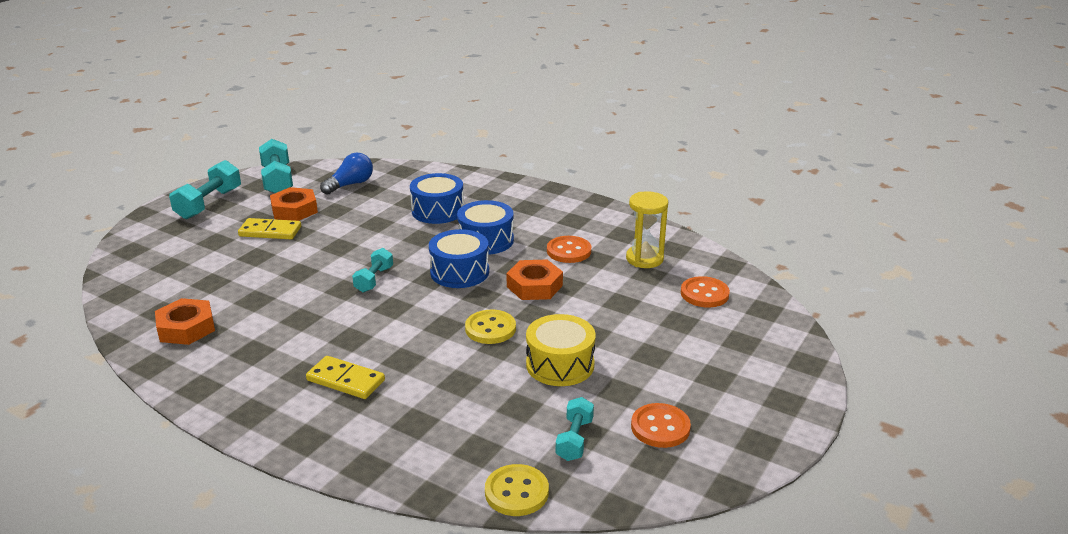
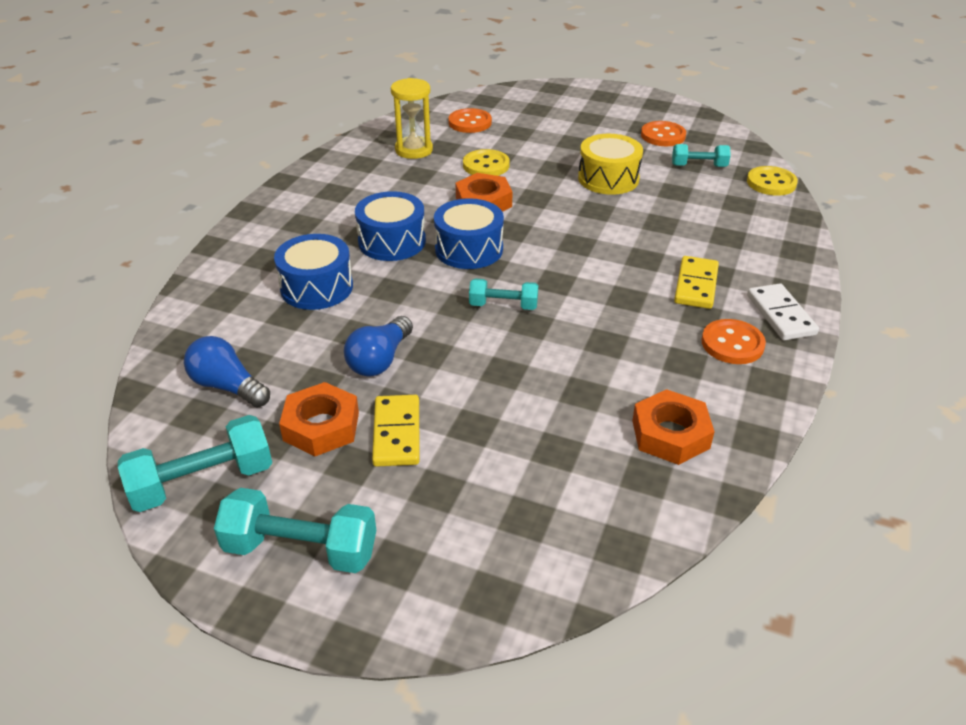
camera: 100 degrees left, 10 degrees up
yellow button [465,310,516,344] -> yellow button moved to [463,149,510,176]
orange button [547,236,591,263] -> orange button moved to [701,319,766,364]
none -> blue light bulb [344,316,413,376]
none -> white domino [747,284,819,340]

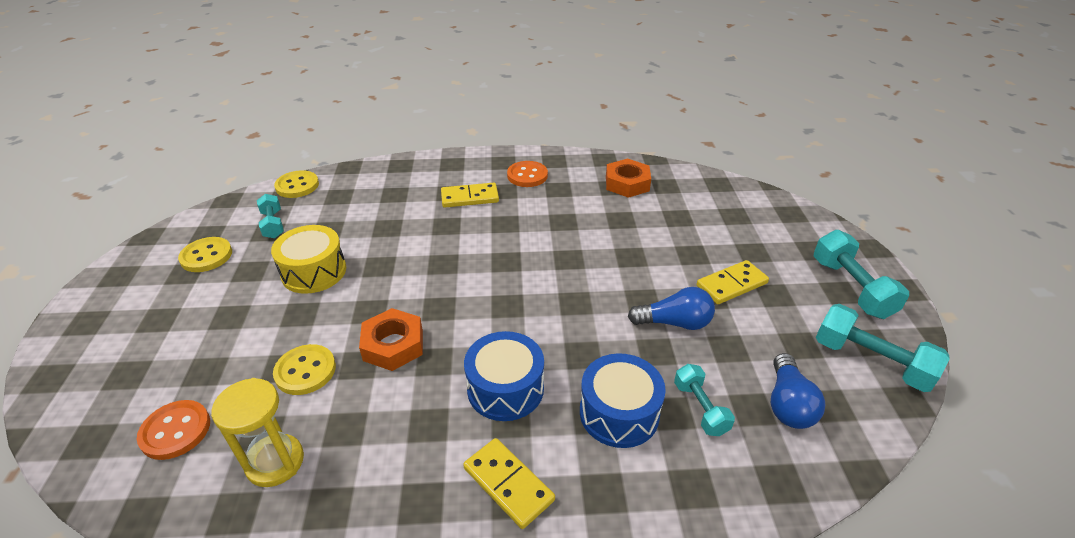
camera: 115 degrees left, 0 degrees up
orange nut [279,382,359,456] -> none
blue drum [434,198,504,269] -> none
turquoise dumbbell [469,279,538,310] -> turquoise dumbbell moved to [674,364,735,436]
orange button [641,121,686,146] -> yellow button [178,237,232,272]
white domino [747,284,819,340] -> none
none -> yellow domino [463,438,555,529]

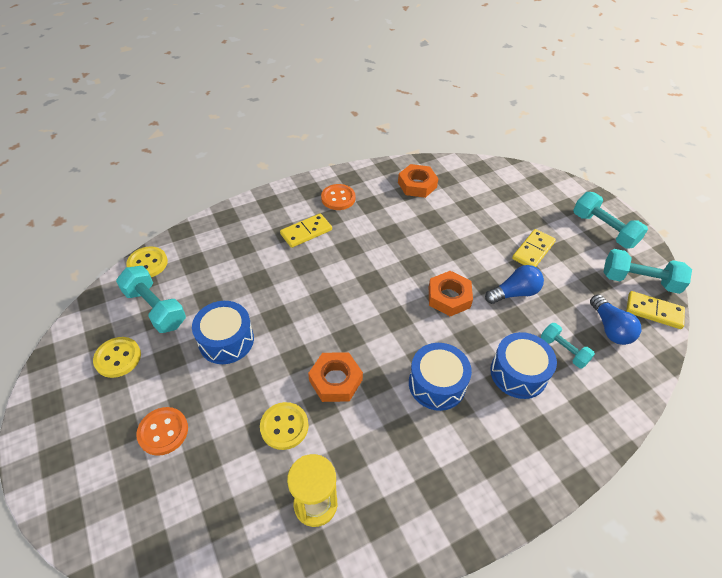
camera: 25 degrees left, 10 degrees up
orange button [137,400,210,460] -> orange button moved to [136,407,188,456]
turquoise dumbbell [257,194,284,238] -> turquoise dumbbell [116,266,186,333], size x1.63
yellow drum [271,225,346,294] -> blue drum [192,301,254,364]
yellow domino [463,438,555,529] -> yellow domino moved to [626,291,685,329]
none -> orange nut [429,271,473,317]

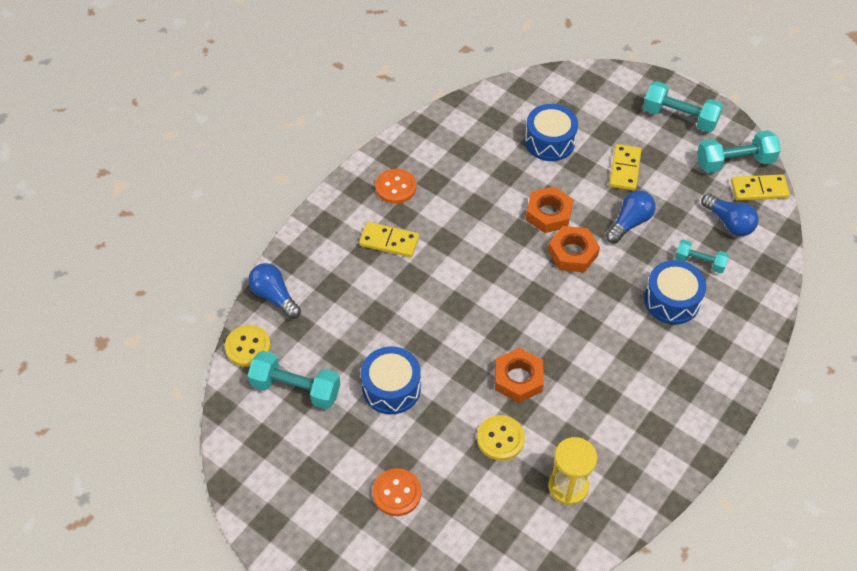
camera: 25 degrees left, 5 degrees up
yellow button [93,337,141,378] -> none
yellow domino [280,213,332,248] -> yellow domino turned 75 degrees clockwise [359,222,419,257]
orange nut [398,164,438,198] -> orange nut moved to [526,186,573,233]
blue drum [409,343,472,411] -> blue drum moved to [525,104,578,161]
none -> blue light bulb [248,263,301,319]

